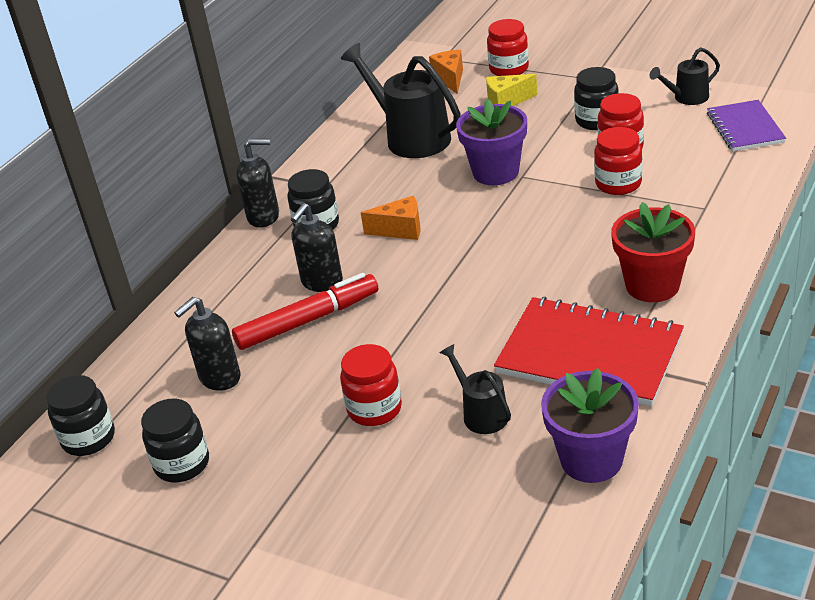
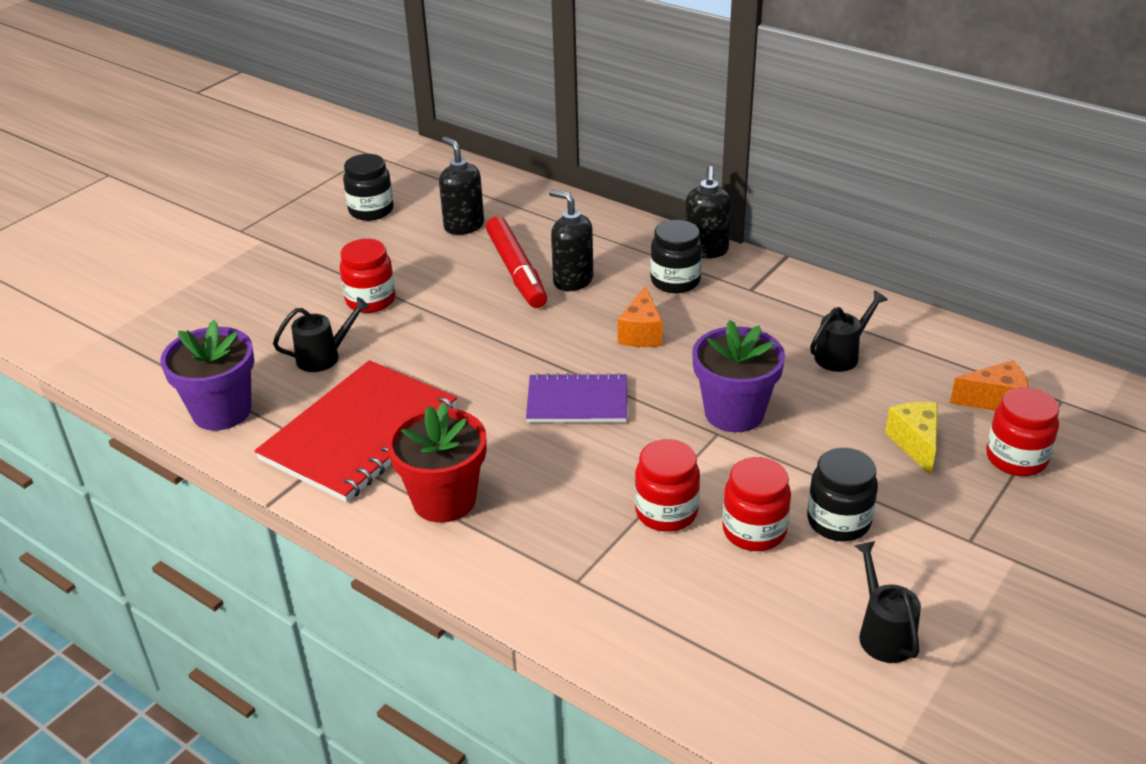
camera: 95 degrees right, 0 degrees up
black jar [46,375,115,456] -> none
black watering can [341,43,461,158] -> black watering can [810,290,888,372], size x0.53
purple notebook [707,100,786,151] -> purple notebook moved to [526,373,627,423]

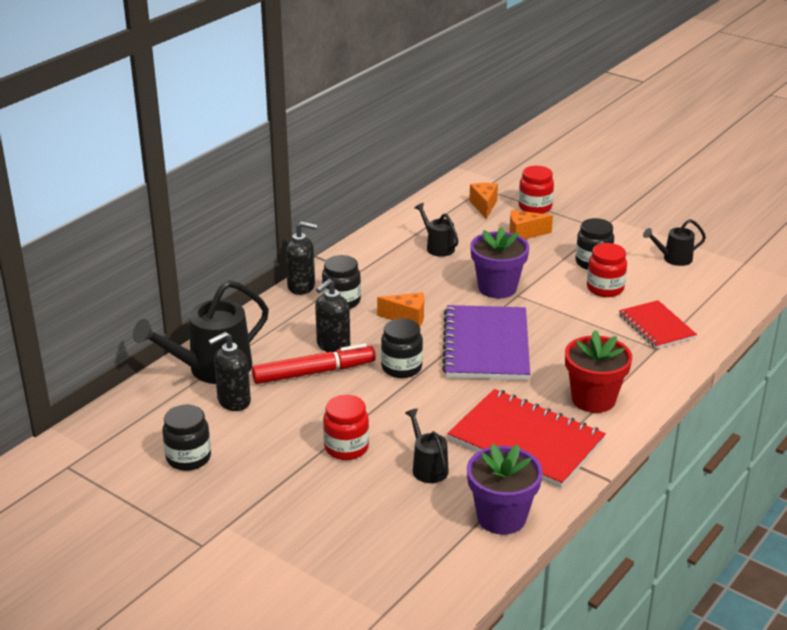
camera: 90 degrees left, 5 degrees down
purple notebook [526,373,627,423] -> purple notebook [442,305,530,380], size x1.68
red jar [635,439,700,532] -> none
yellow cheese [885,402,938,476] -> orange cheese [510,210,553,239]
none -> black watering can [133,280,269,384]
none -> black jar [381,318,423,378]
none -> red notebook [619,300,697,349]

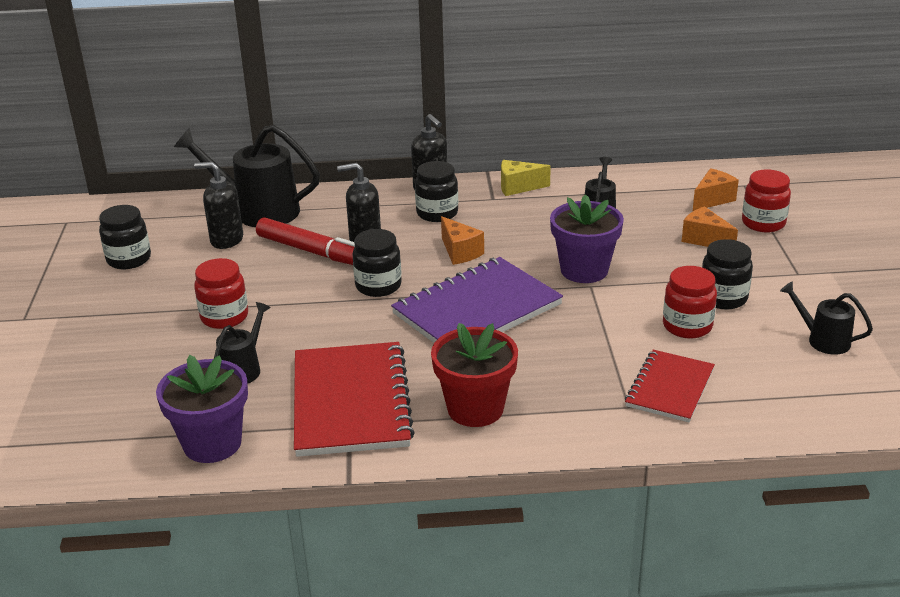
camera: 50 degrees right, 0 degrees up
none -> yellow cheese [501,160,551,196]

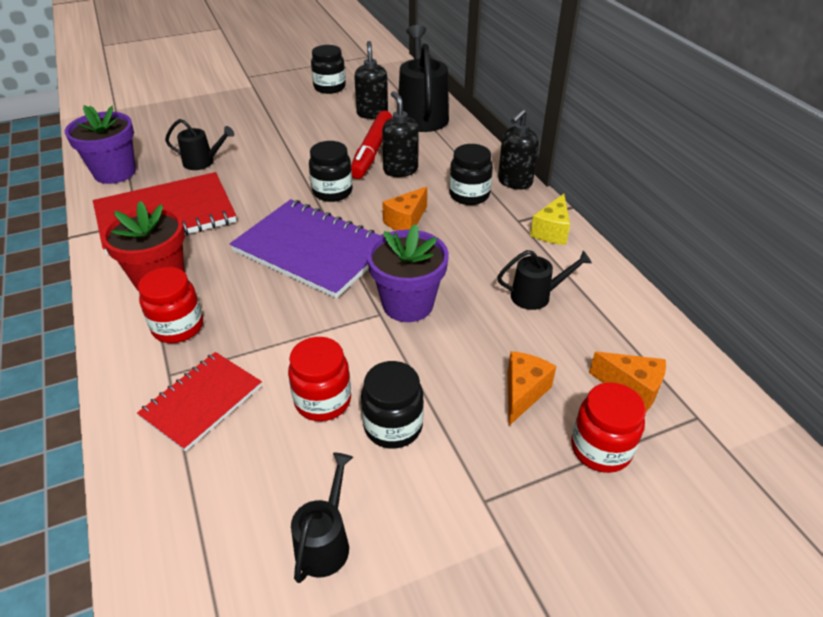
camera: 70 degrees right, 10 degrees up
red jar [194,258,248,329] -> red jar moved to [138,267,203,343]
yellow cheese [501,160,551,196] -> yellow cheese turned 135 degrees counterclockwise [530,194,570,245]
red notebook [625,350,715,422] -> red notebook turned 60 degrees counterclockwise [137,352,262,451]

